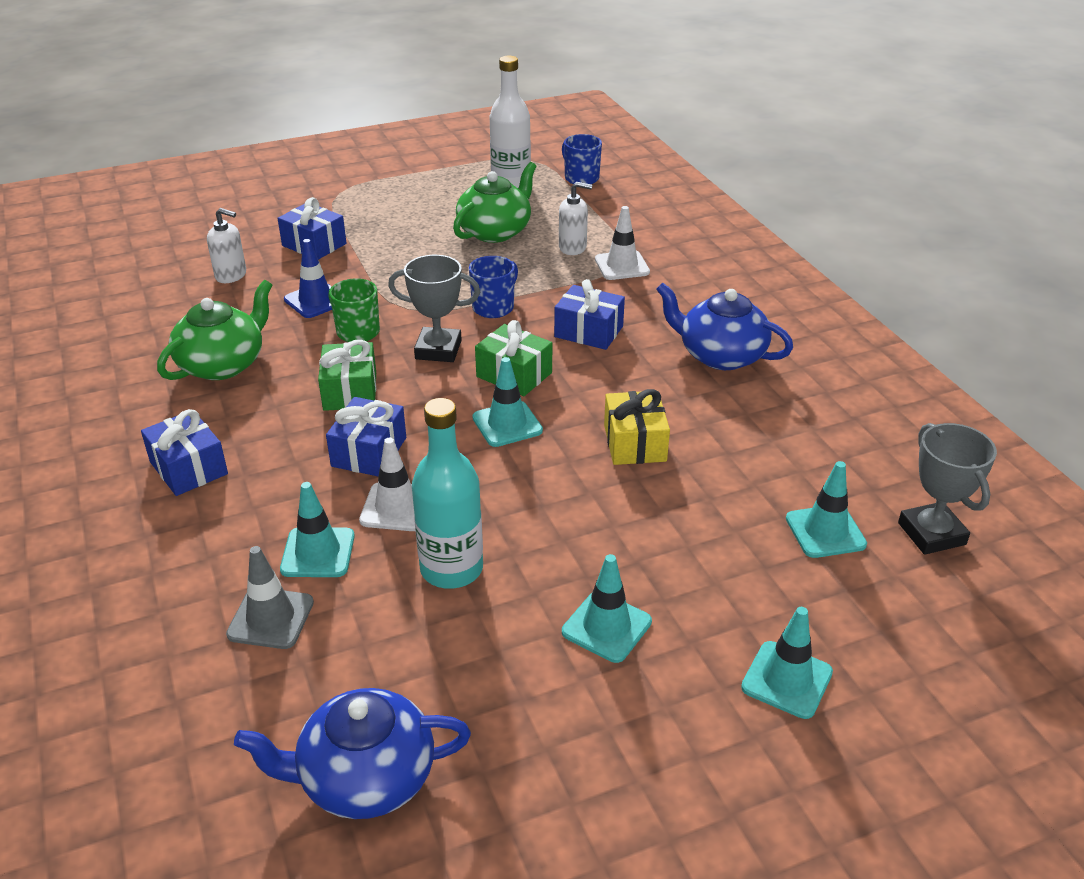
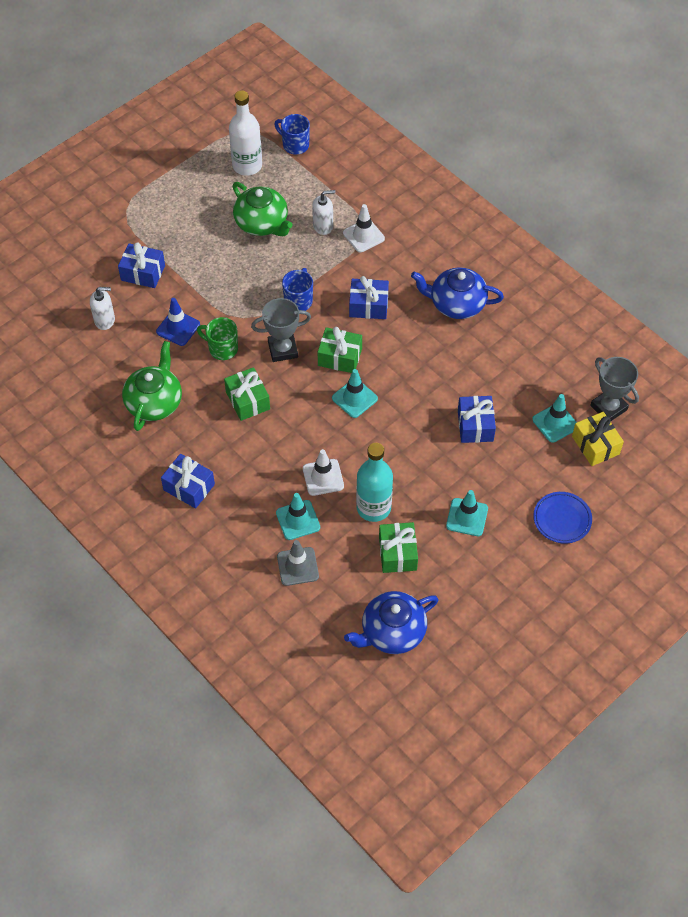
camera: 20 degrees left, 20 degrees up
blue gift [326,397,406,477] -> blue gift moved to [458,396,496,443]
green teapot [453,162,537,243] -> green teapot turned 120 degrees clockwise [233,182,293,236]
yellow gift [604,389,670,465] -> yellow gift moved to [572,412,624,466]
turquoise traffic cone [741,607,833,719] -> blue plate [533,492,592,544]
none -> green gift [379,522,418,573]

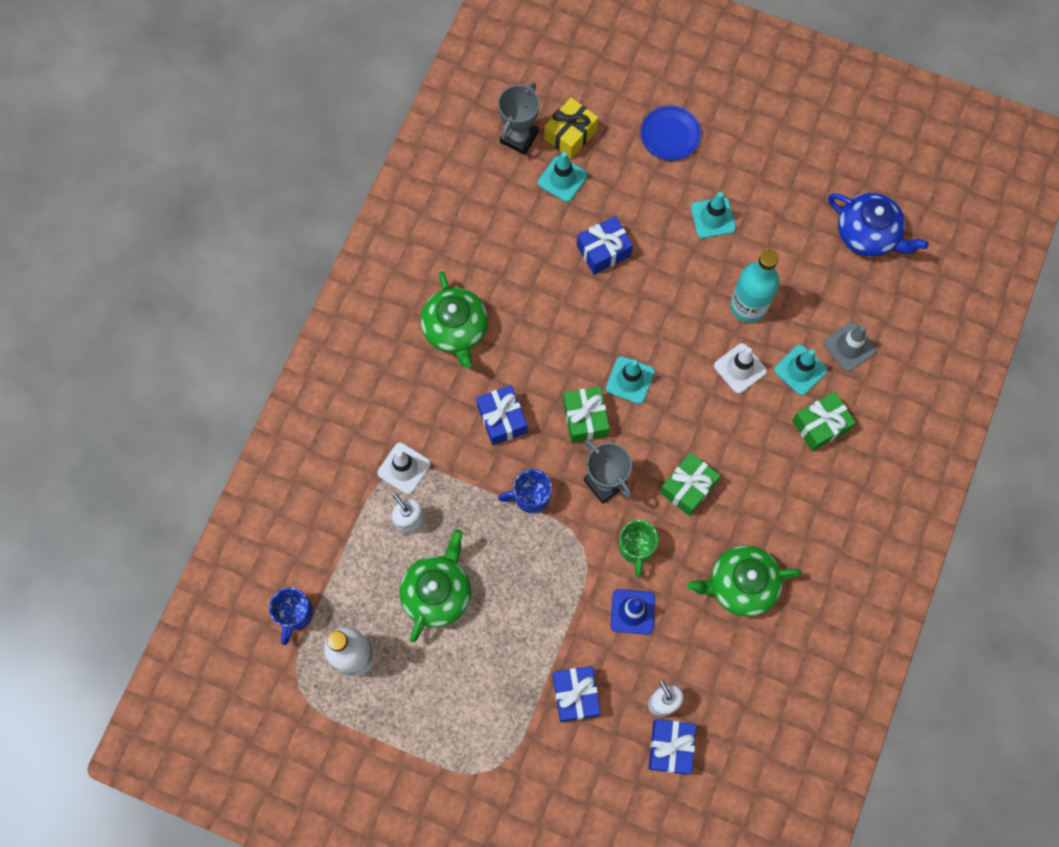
camera: 115 degrees left, 15 degrees up
blue gift [161,454,215,509] -> blue gift moved to [649,719,696,775]
green gift [379,522,418,573] -> green gift moved to [792,392,856,451]
blue teapot [411,267,504,319] -> green teapot [420,271,488,368]

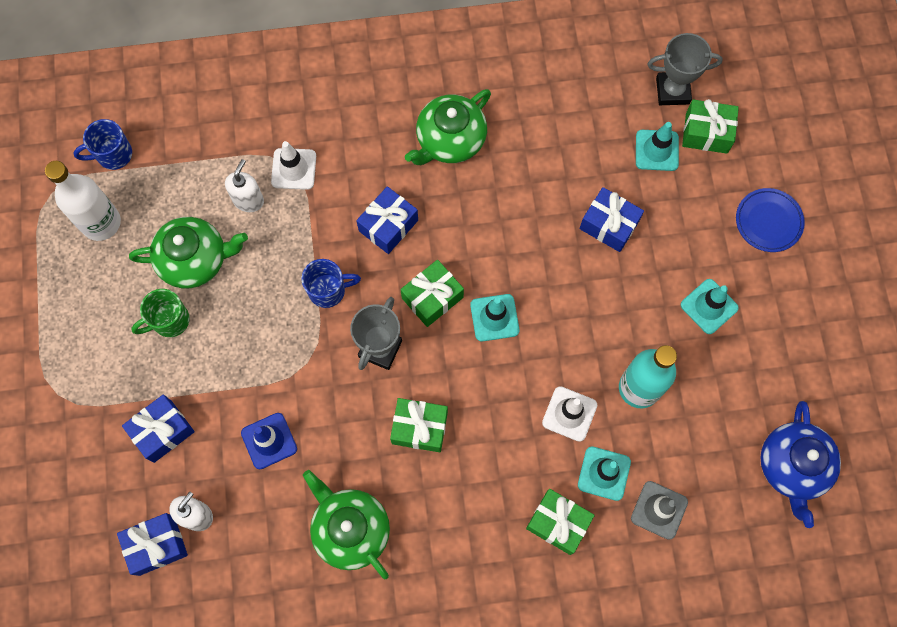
camera: 60 degrees right, 0 degrees up
blue mug [498,469,552,514] -> blue mug turned 120 degrees clockwise [301,259,361,308]
yellow gift [544,97,598,159] -> green gift [682,99,739,154]
green mug [619,520,659,578] -> green mug moved to [131,289,190,337]

